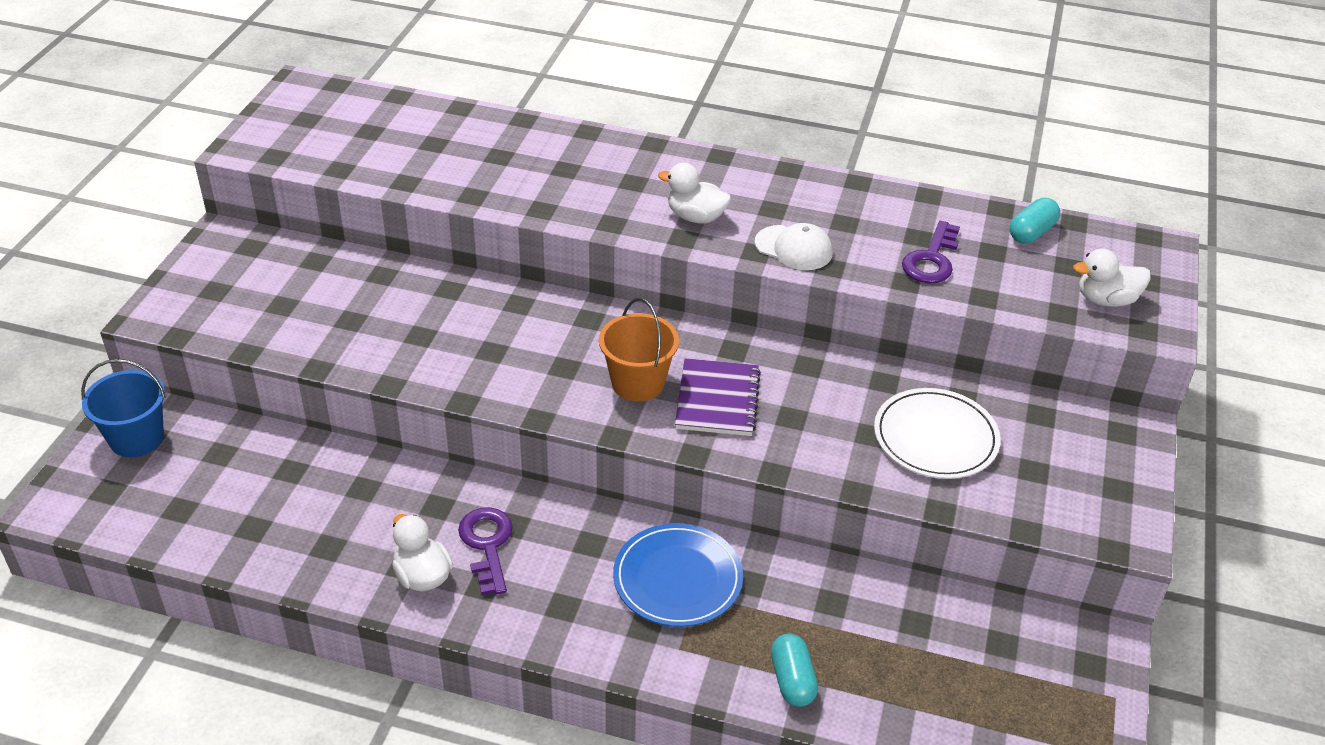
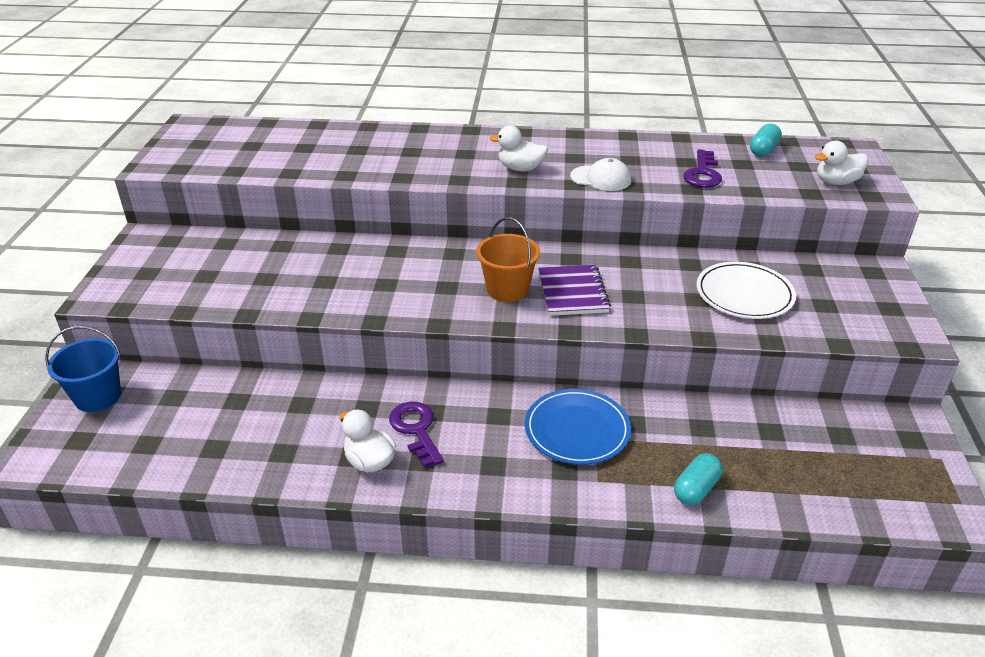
camera: 10 degrees left, 5 degrees down
turquoise capsule [771,634,818,707] -> turquoise capsule turned 60 degrees clockwise [674,453,723,505]

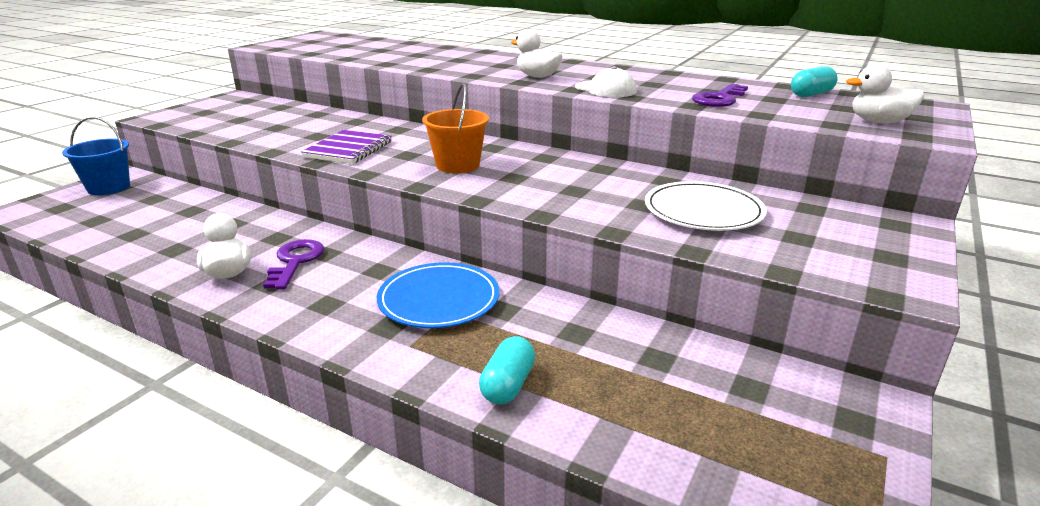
camera: 25 degrees right, 10 degrees down
purple notebook [538,265,611,316] -> purple notebook moved to [301,130,392,164]
turquoise capsule [674,453,723,505] -> turquoise capsule turned 45 degrees counterclockwise [479,336,535,404]

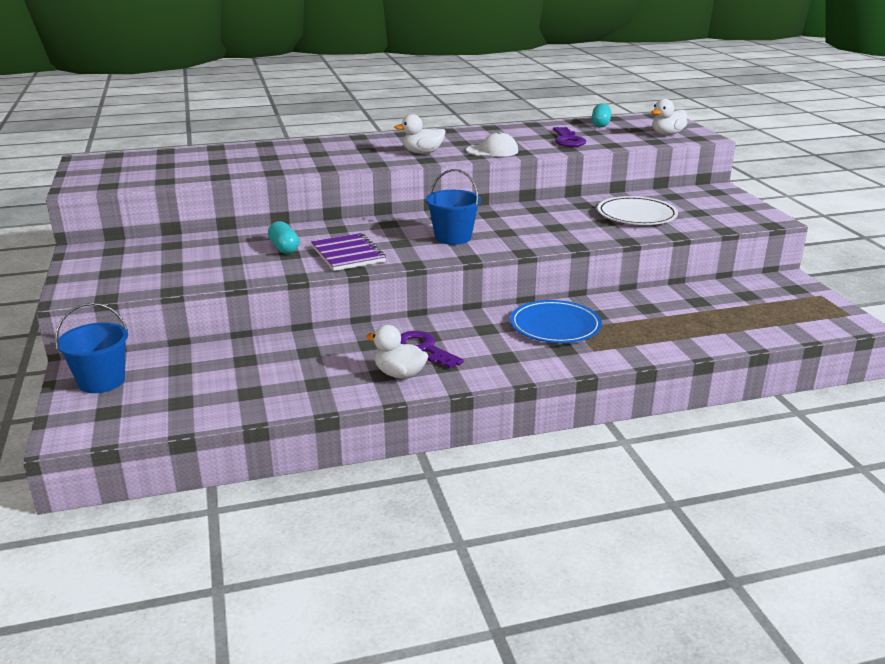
camera: 45 degrees left, 0 degrees up
orange bucket [422,83,489,173] -> blue bucket [426,169,481,245]
turquoise capsule [479,336,535,404] -> turquoise capsule moved to [268,221,299,254]

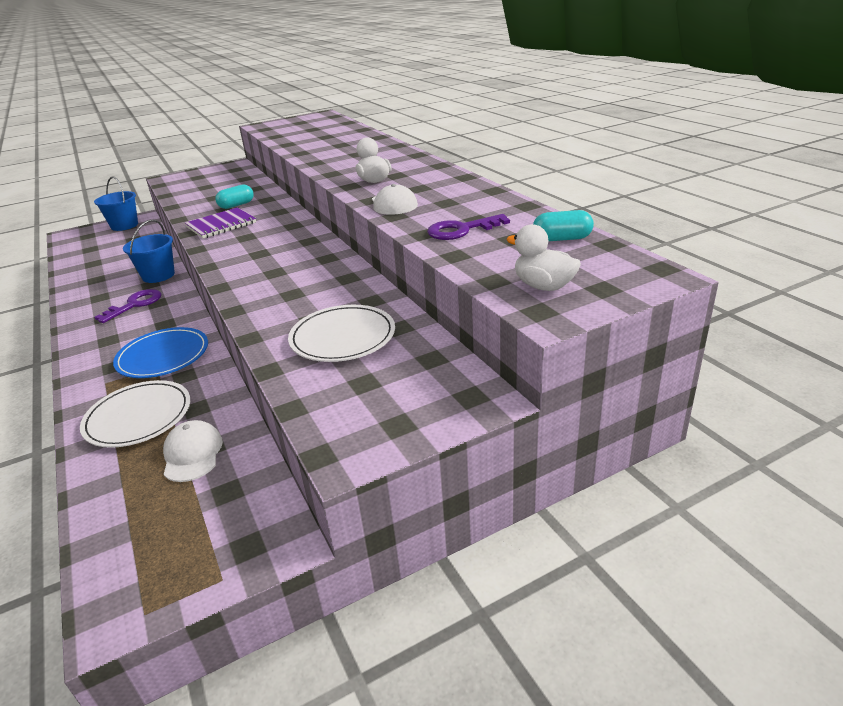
camera: 80 degrees right, 5 degrees up
white duck [366,325,428,379] -> none
blue bucket [426,169,481,245] -> blue bucket moved to [123,219,175,283]
none -> white plate [80,380,190,448]
none -> white cap [163,420,223,482]

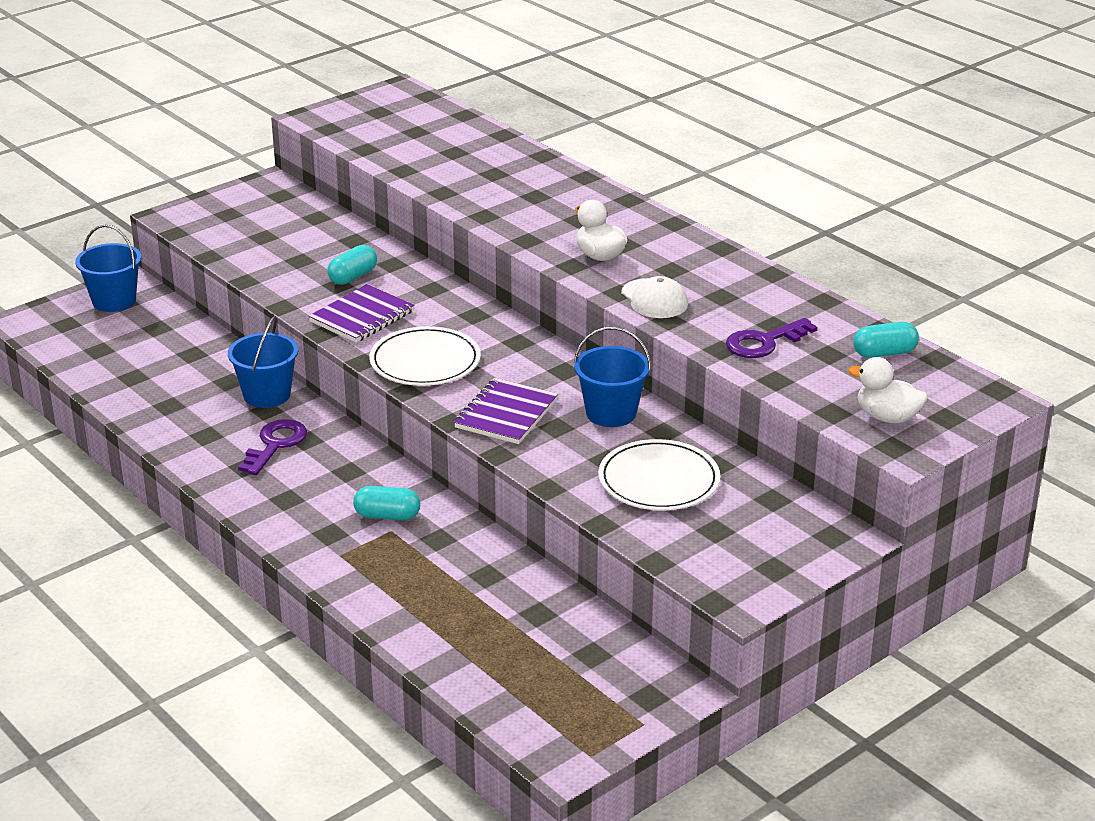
camera: 15 degrees left, 0 degrees up
white plate [80,380,190,448] -> white plate moved to [369,326,481,386]
blue plate [113,327,208,378] -> turquoise capsule [353,486,420,520]
white cap [163,420,223,482] -> none
none -> purple notebook [454,378,558,444]
none -> blue bucket [574,327,651,427]

